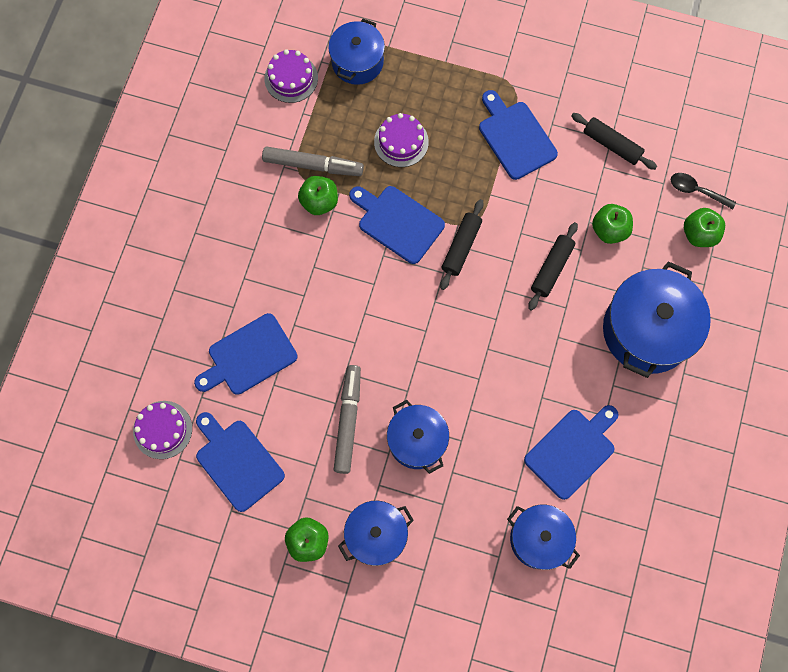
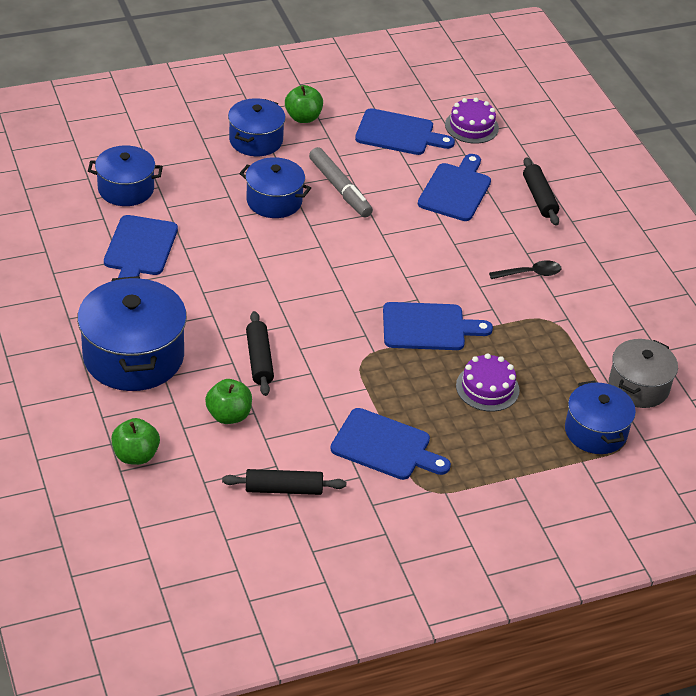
camera: 140 degrees right, 30 degrees down
grey marker [262,146,364,176] -> none
purple cake [264,49,318,103] -> grey pot [609,339,678,408]
green apple [298,176,338,215] -> none
black rolling pin [440,199,484,290] -> black rolling pin moved to [523,157,559,226]
black spoon [671,173,736,209] -> black spoon moved to [489,260,561,279]

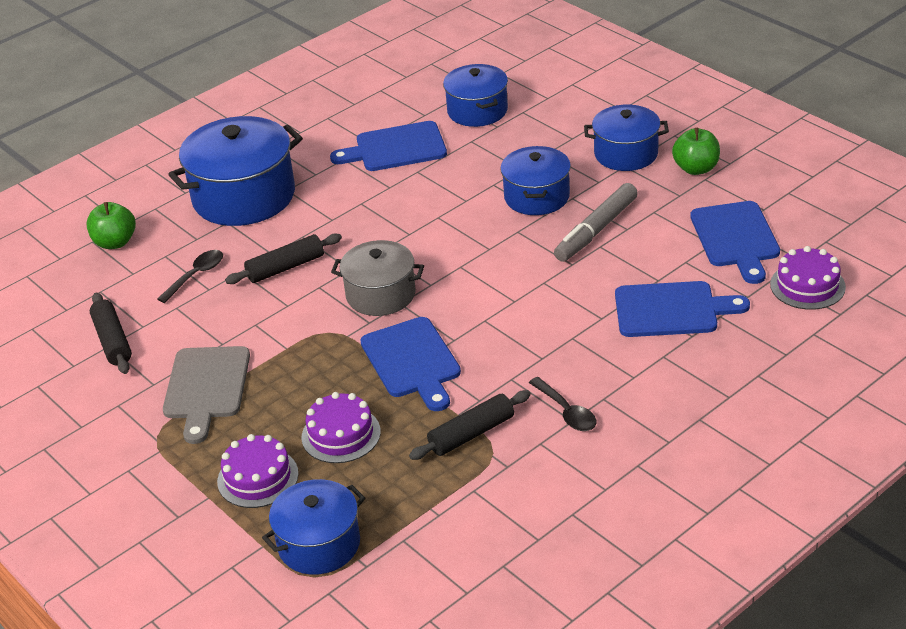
camera: 75 degrees right, 5 degrees down
green apple [205,379,252,424] -> black spoon [157,250,223,303]
blue cutting board [330,408,451,480] -> grey cutting board [163,346,250,444]
black rolling pin [523,157,559,226] -> black rolling pin moved to [409,390,531,460]
grey pot [609,339,678,408] -> grey pot moved to [331,240,424,316]
none -> purple cake [217,434,299,508]

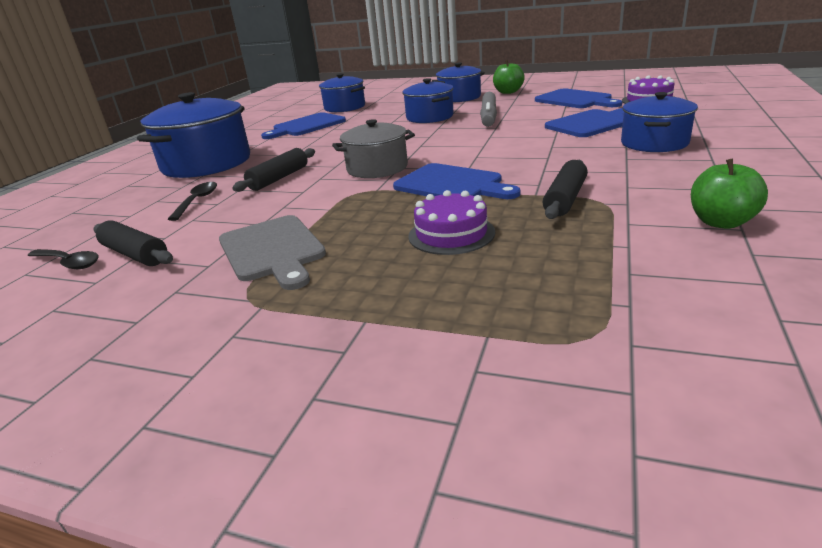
camera: 30 degrees left, 10 degrees down
green apple [86,202,136,249] -> green apple moved to [691,159,768,229]
purple cake [217,434,299,508] -> none
blue pot [262,479,365,575] -> blue pot moved to [621,92,698,152]
black spoon [529,377,597,431] -> black spoon moved to [27,249,99,269]

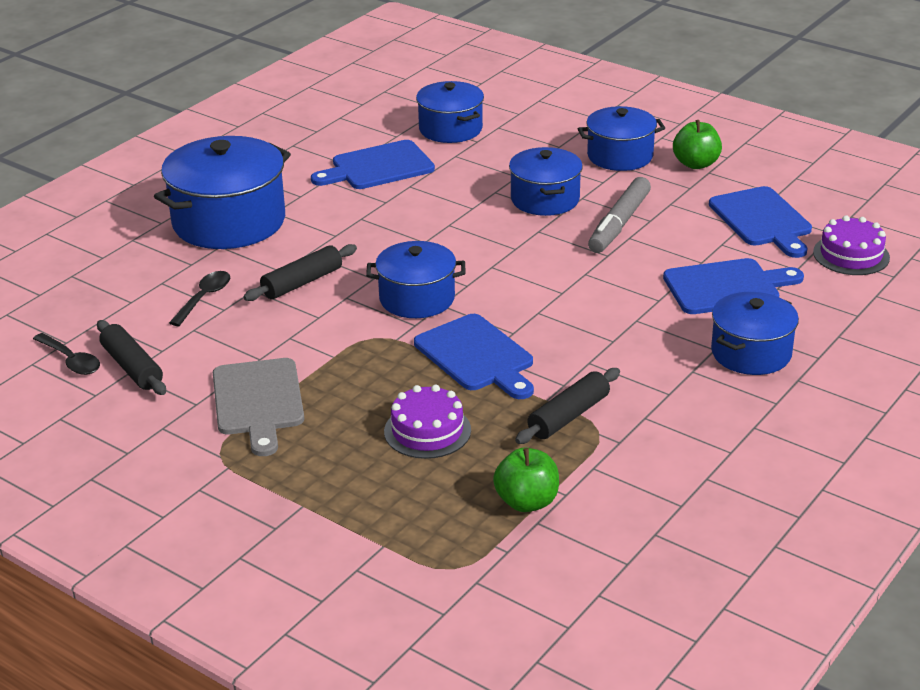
camera: 15 degrees right, 5 degrees up
grey pot [332,119,415,178] -> blue pot [366,241,466,318]
green apple [691,159,768,229] -> green apple moved to [493,448,559,512]

